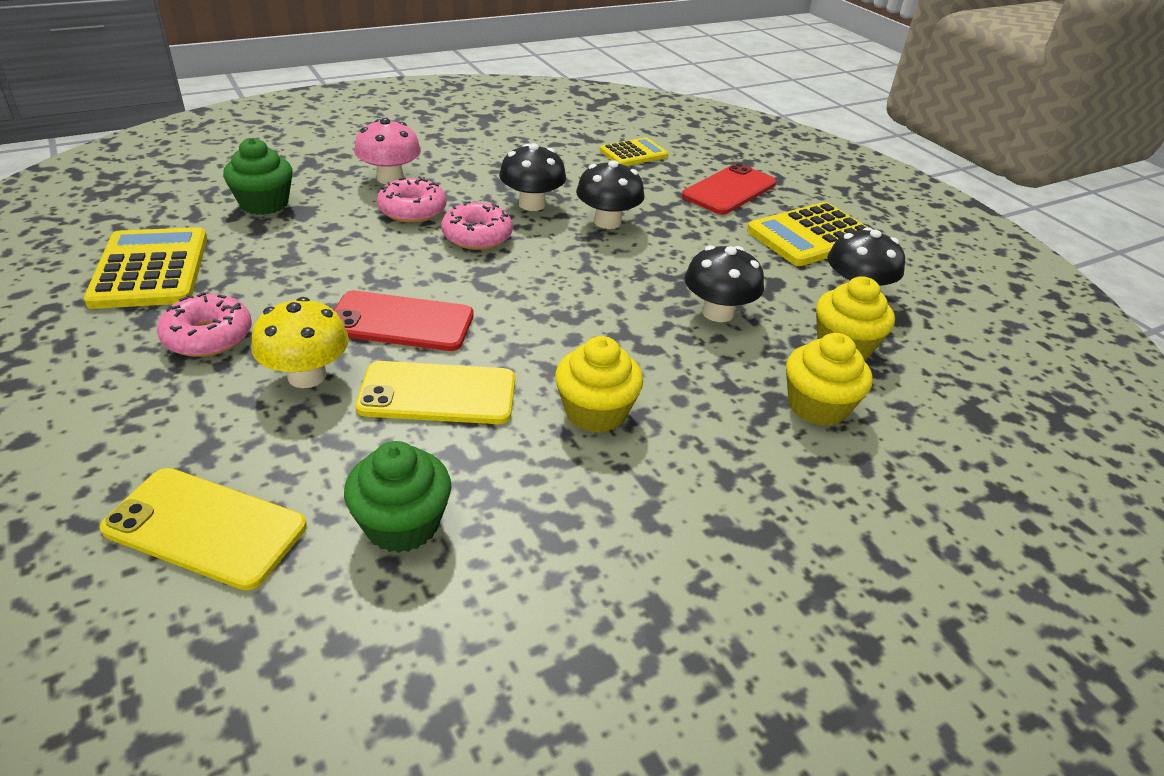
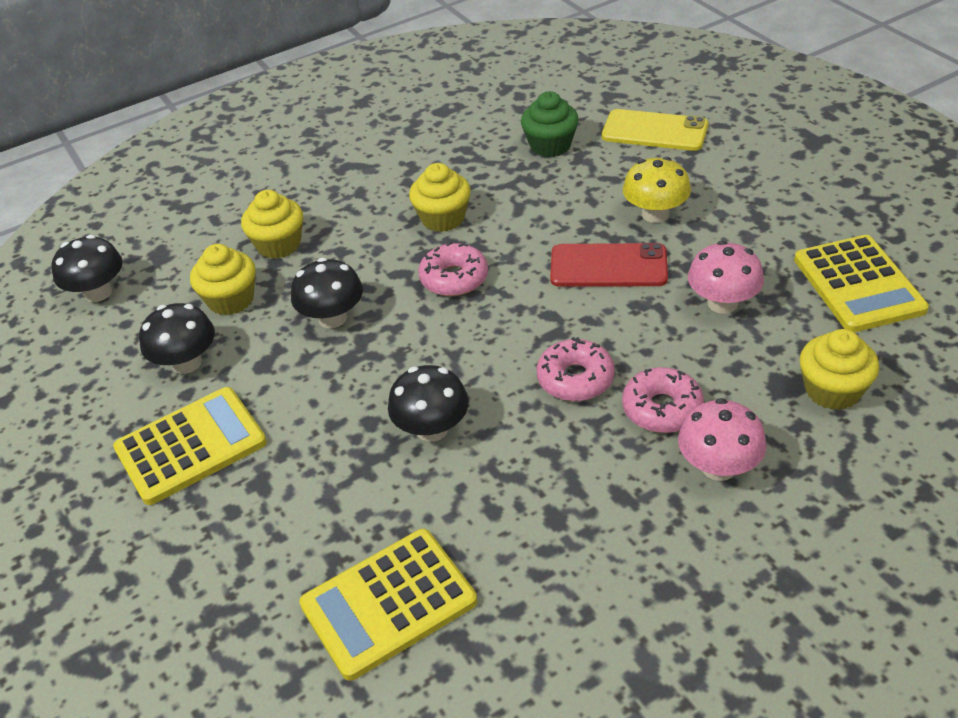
camera: 175 degrees left, 5 degrees up
pink donut [157,292,252,357] -> pink donut moved to [418,241,488,296]
green cupcake [223,138,292,215] -> yellow cupcake [799,329,879,410]
yellow phone [355,361,515,424] -> none
black mushroom [499,143,566,211] -> black mushroom moved to [51,235,123,302]
yellow calculator [600,137,668,166] -> yellow calculator [299,529,477,681], size x1.65
red phone [682,163,777,215] -> none
none -> pink mushroom [688,241,764,314]

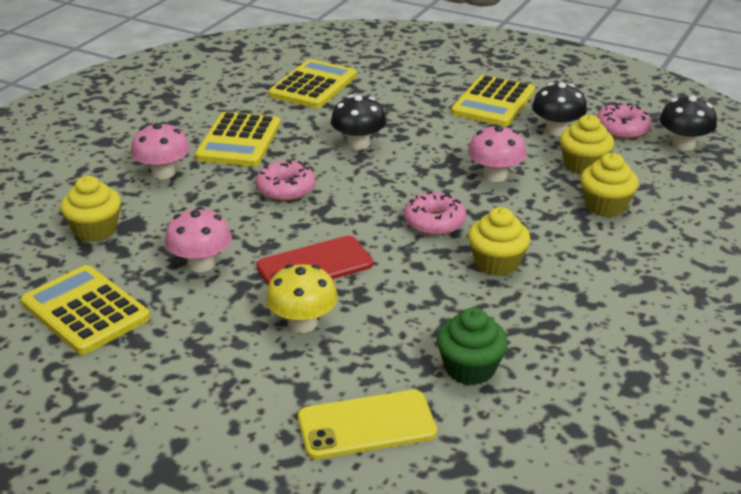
camera: 145 degrees right, 10 degrees down
black mushroom [291,258,363,328] -> pink mushroom [468,124,527,182]
pink donut [622,367,704,433] -> pink donut moved to [597,102,651,139]
none -> yellow calculator [195,112,281,166]

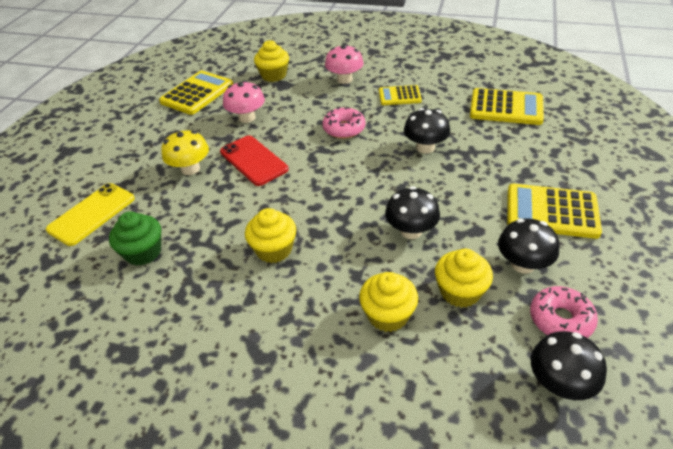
camera: 80 degrees right, 10 degrees up
yellow calculator [195,112,281,166] -> yellow calculator [379,85,422,105], size x0.61
yellow phone [298,390,437,459] -> yellow phone turned 60 degrees clockwise [46,183,135,246]
pink donut [404,192,466,236] -> none
pink mushroom [468,124,527,182] -> black mushroom [385,186,440,239]

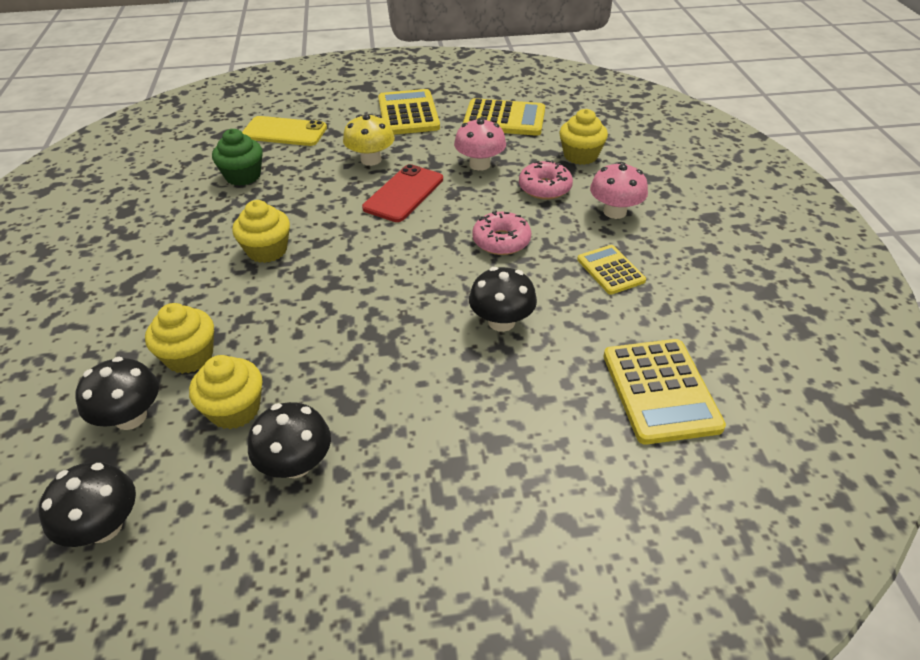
camera: 65 degrees right, 0 degrees up
black mushroom [385,186,440,239] -> black mushroom moved to [75,357,159,430]
yellow calculator [507,184,602,239] -> yellow calculator moved to [378,89,440,135]
pink donut [530,286,598,338] -> pink donut moved to [519,160,573,200]

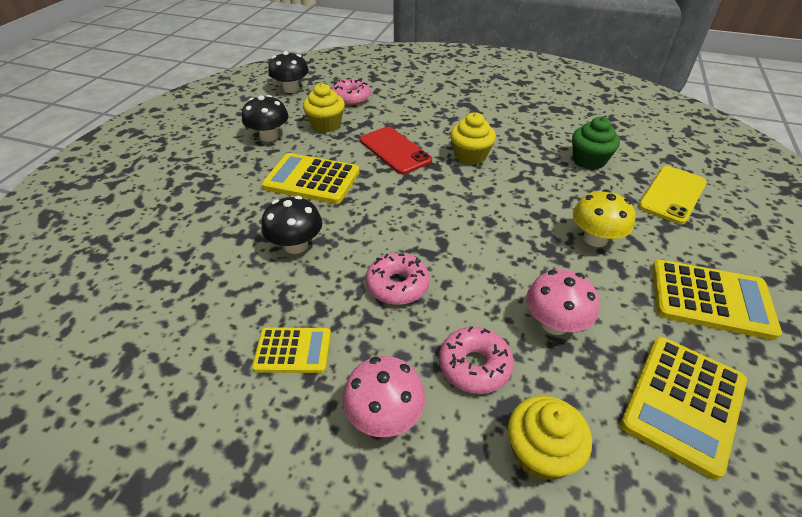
camera: 115 degrees right, 0 degrees up
black mushroom [75,357,159,430] -> pink donut [331,78,371,106]
yellow cupcake [145,303,214,374] -> none
red phone [362,164,443,222] -> red phone moved to [360,127,432,174]
yellow calculator [604,339,726,445] -> yellow calculator moved to [262,153,360,204]

